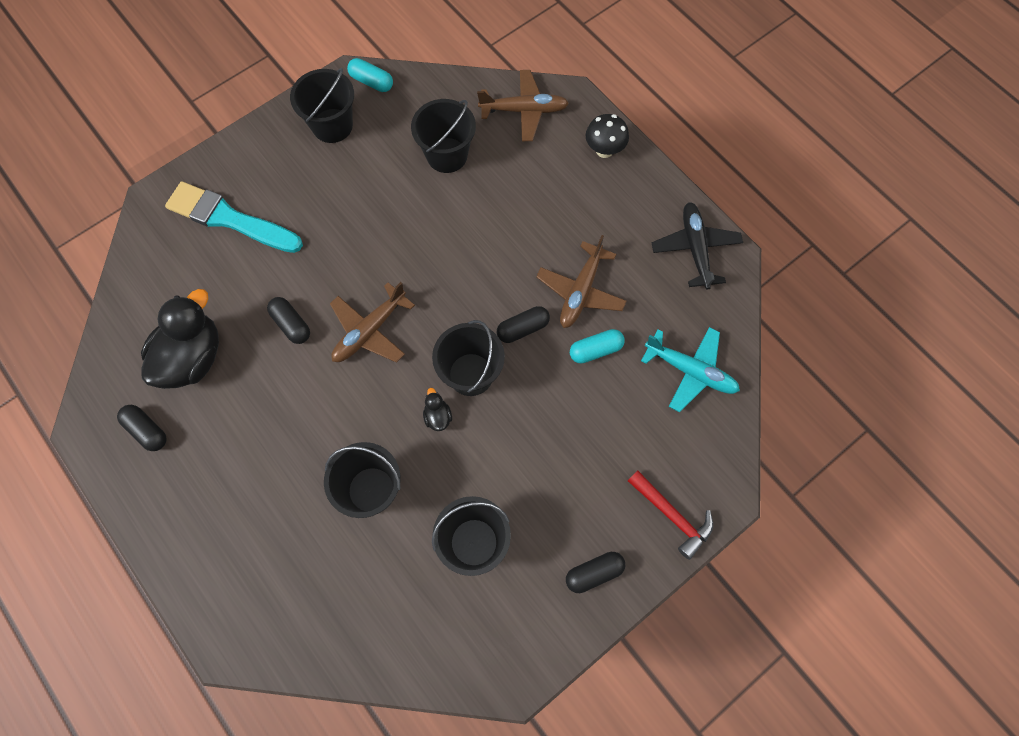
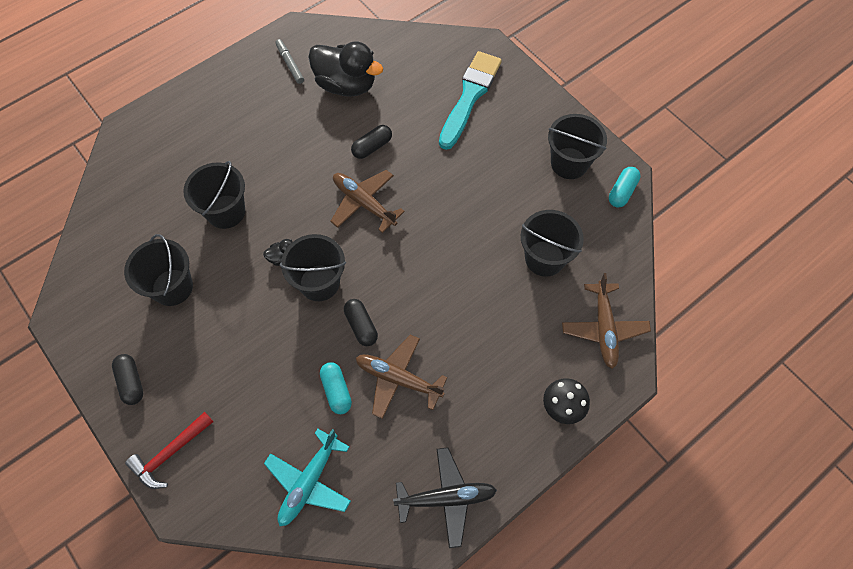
camera: 90 degrees right, 5 degrees down
black capsule [117,405,167,451] -> grey marker [275,39,304,84]

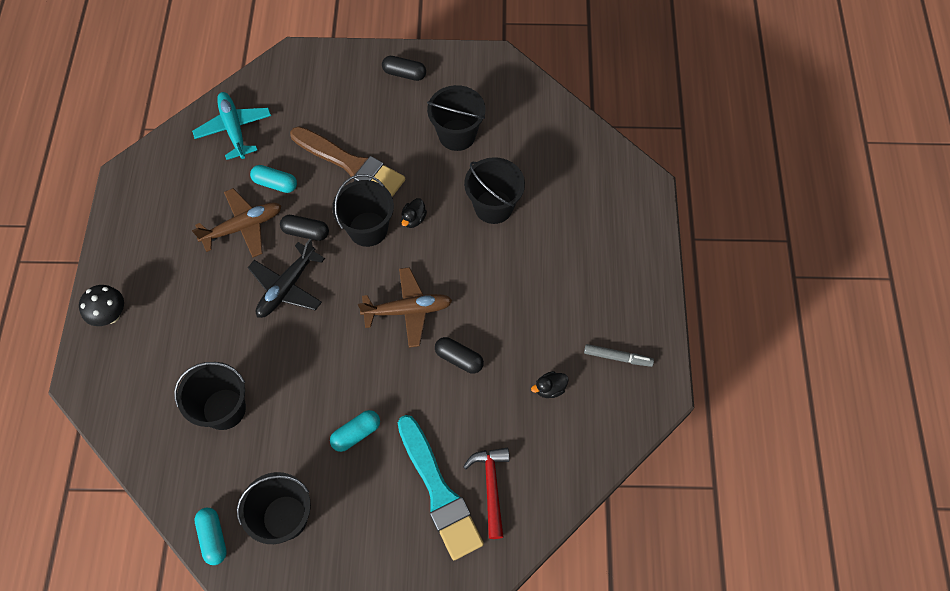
camera: 130 degrees right, 0 degrees up
red hammer [125,412,213,489] -> red hammer moved to [463,448,509,539]
black duck [308,42,383,97] -> black duck [531,371,569,398], size x0.42
black capsule [351,125,392,159] -> black capsule turned 60 degrees counterclockwise [435,337,484,374]
black plane [393,447,497,548] -> black plane moved to [248,239,325,318]
brown plane [562,273,651,369] -> none
none -> brown brush [290,126,405,197]
none -> turquoise capsule [330,410,380,452]

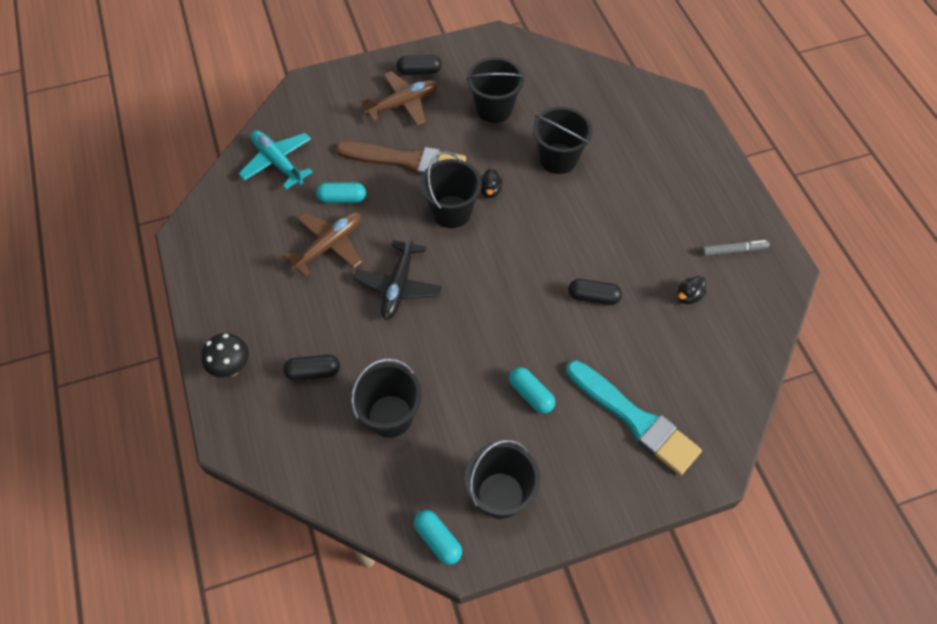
camera: 20 degrees left, 5 degrees down
black capsule [280,215,329,241] -> black capsule moved to [283,355,340,380]
turquoise capsule [330,410,380,452] -> turquoise capsule turned 75 degrees counterclockwise [509,367,555,414]
brown plane [358,267,452,348] -> brown plane moved to [360,71,439,126]
red hammer [463,448,509,539] -> none

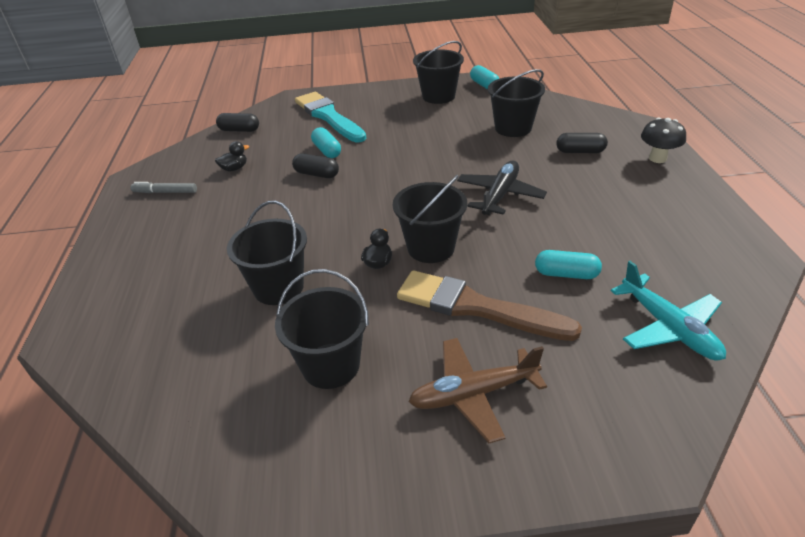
camera: 165 degrees left, 20 degrees down
brown plane [283,212,362,277] -> none
black capsule [397,55,442,75] -> black capsule moved to [216,113,259,132]
turquoise capsule [509,367,555,414] -> turquoise capsule moved to [311,127,341,158]

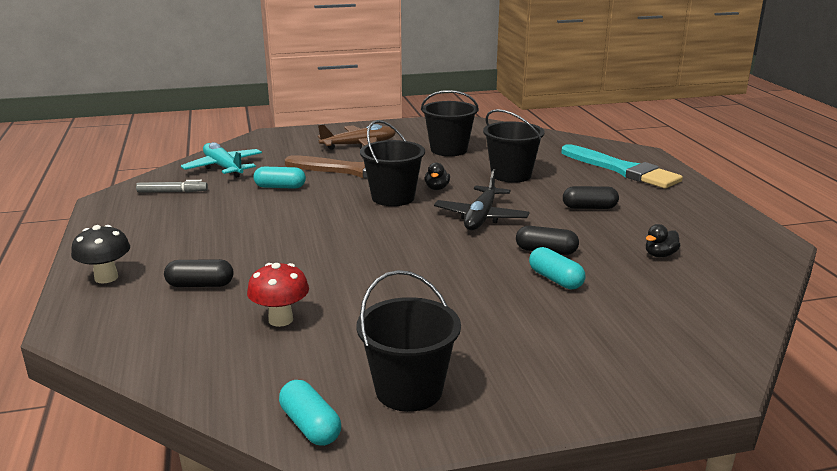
camera: 170 degrees right, 15 degrees down
grey marker [130,182,197,193] -> grey marker moved to [136,180,208,193]
black capsule [216,113,259,132] -> black capsule moved to [563,186,619,209]
turquoise brush [295,92,366,142] -> turquoise brush moved to [561,144,683,189]
black plane [457,161,547,215] -> black plane moved to [434,169,530,230]
black bucket [488,69,545,137] -> red mushroom [247,263,309,327]

